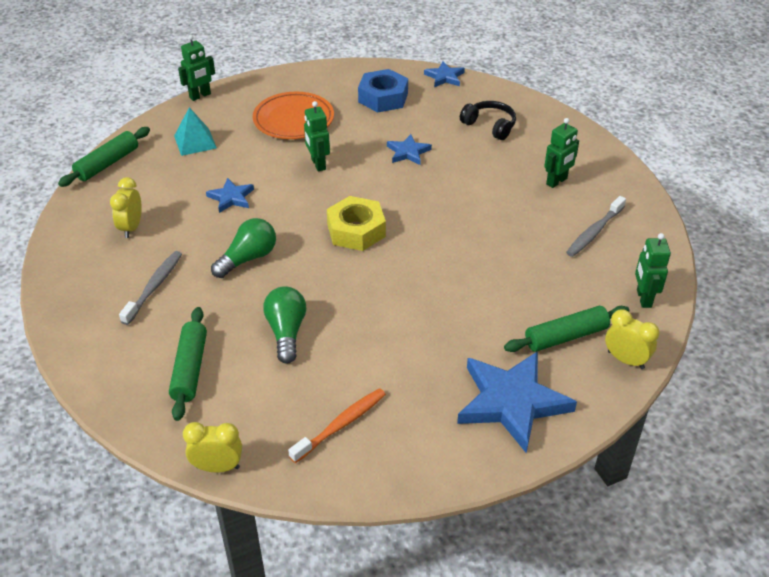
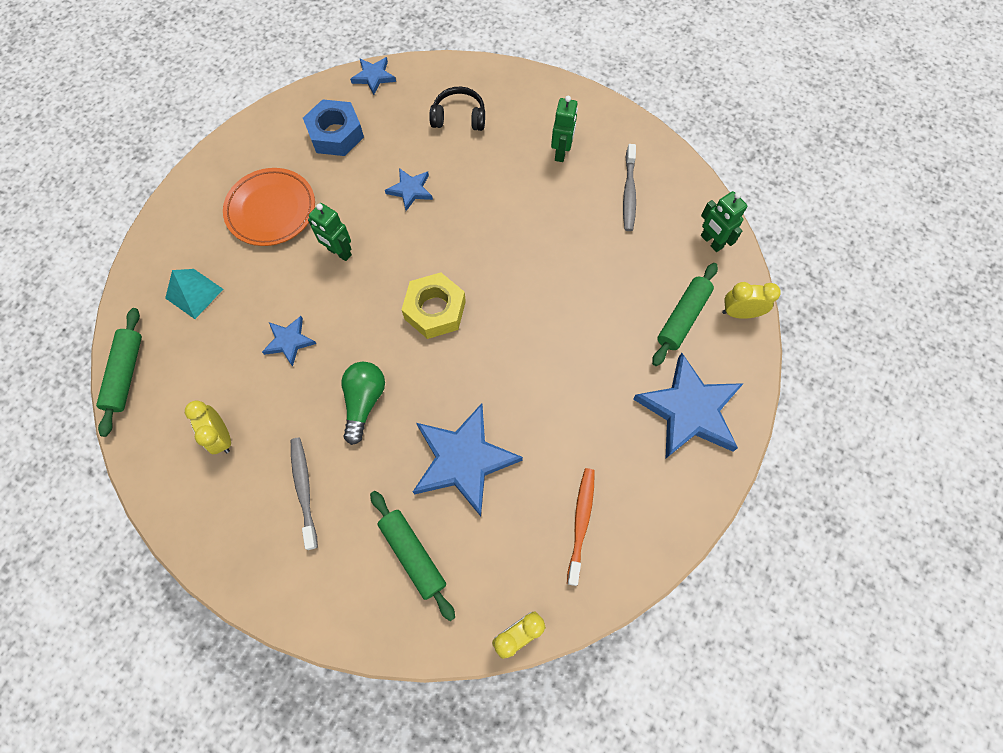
camera: 35 degrees left, 25 degrees up
green robot [178,35,215,101] -> none
green light bulb [263,286,306,364] -> blue star [413,403,523,516]

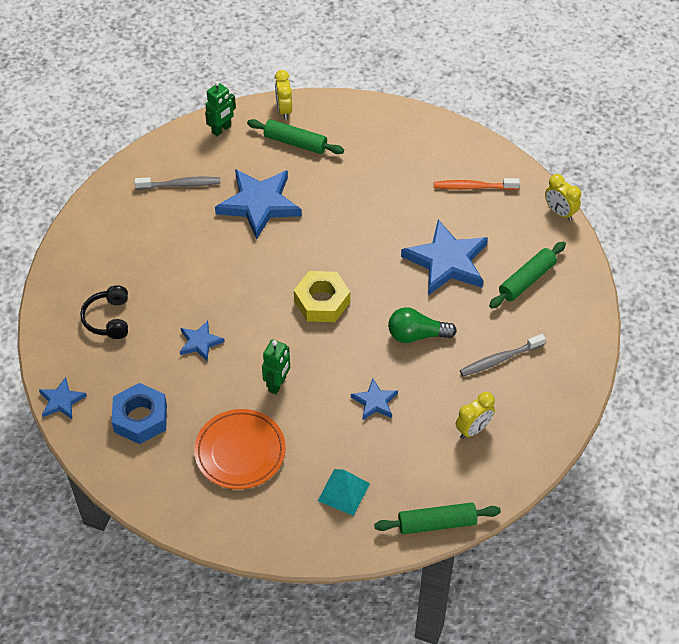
camera: 100 degrees left, 15 degrees down
green robot [551,96,578,162] -> none
blue star [633,353,744,459] -> blue star moved to [215,169,302,240]

